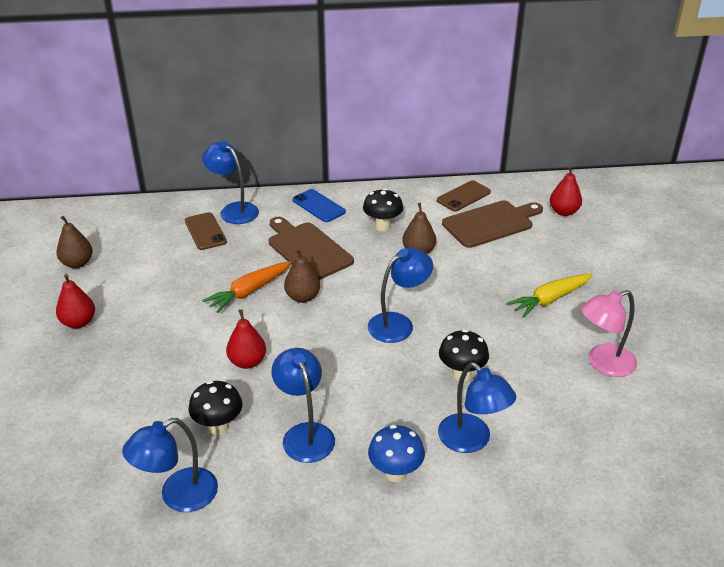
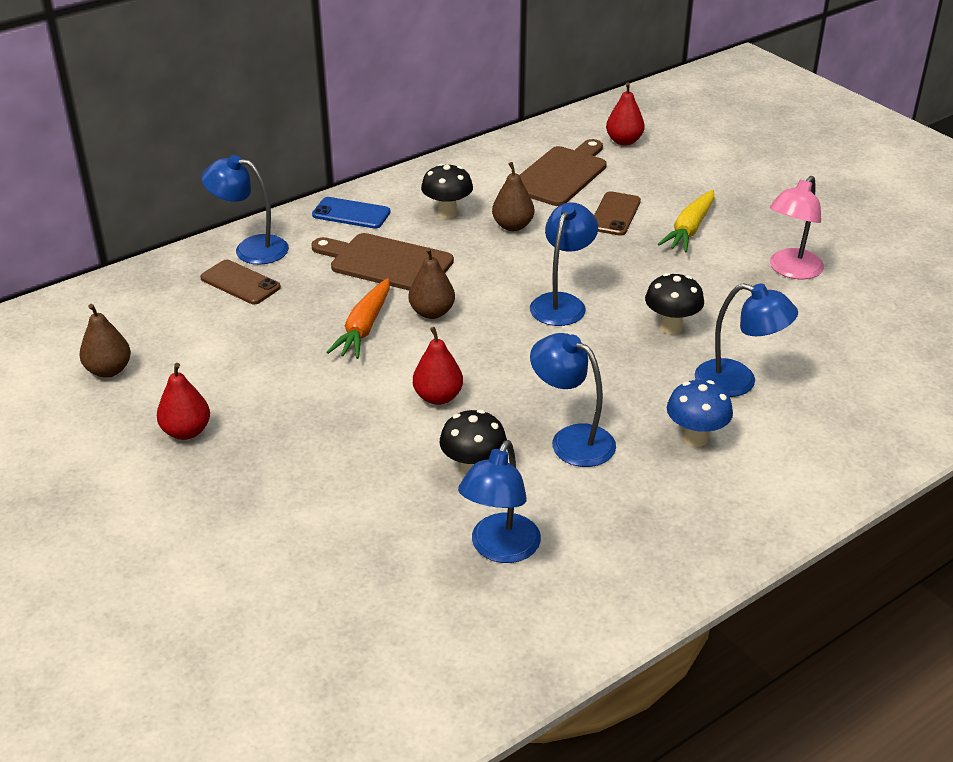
camera: 30 degrees left, 0 degrees up
brown phone [437,180,491,212] -> brown phone moved to [594,191,641,236]

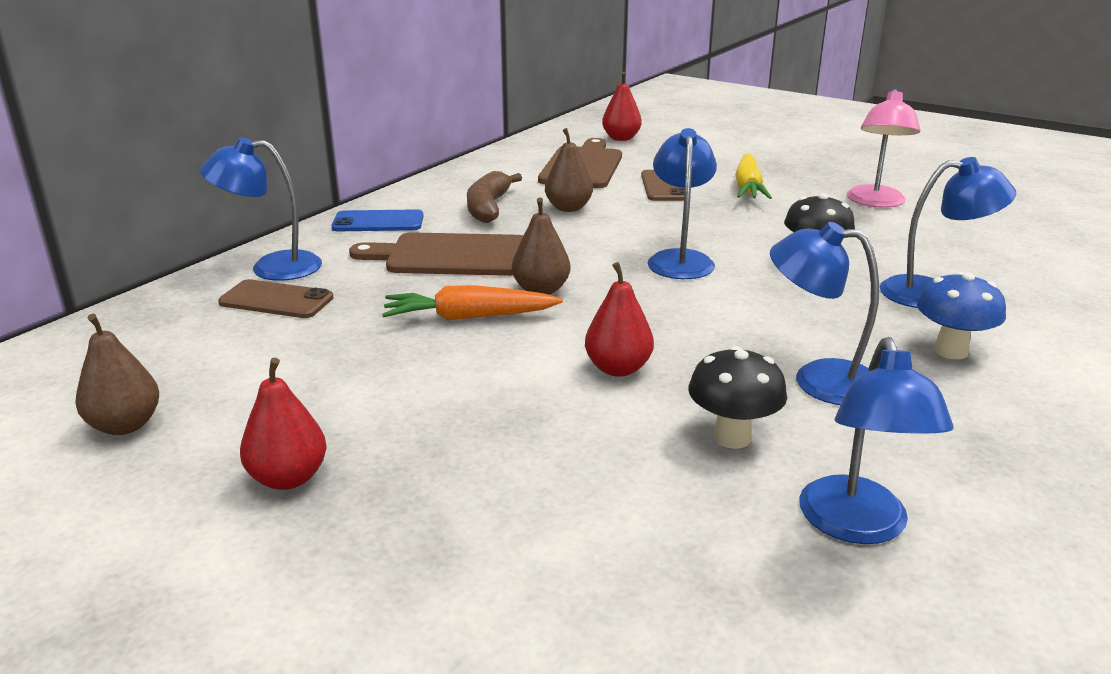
camera: 20 degrees left, 10 degrees down
orange carrot [326,278,390,359] -> orange carrot turned 90 degrees clockwise [382,285,563,321]
black mushroom [421,163,473,218] -> brown banana [467,171,522,223]

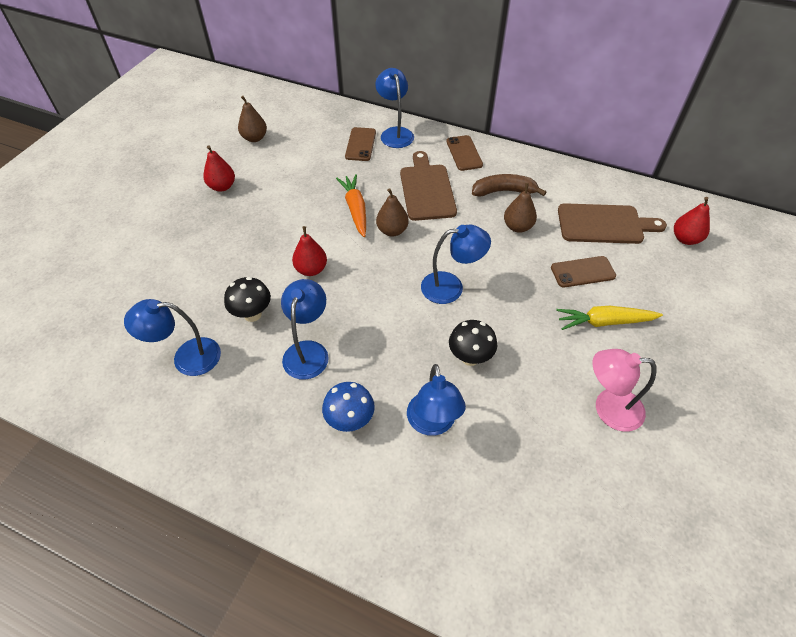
camera: 80 degrees right, 25 degrees up
blue phone [331,209,424,231] -> brown phone [446,135,483,171]

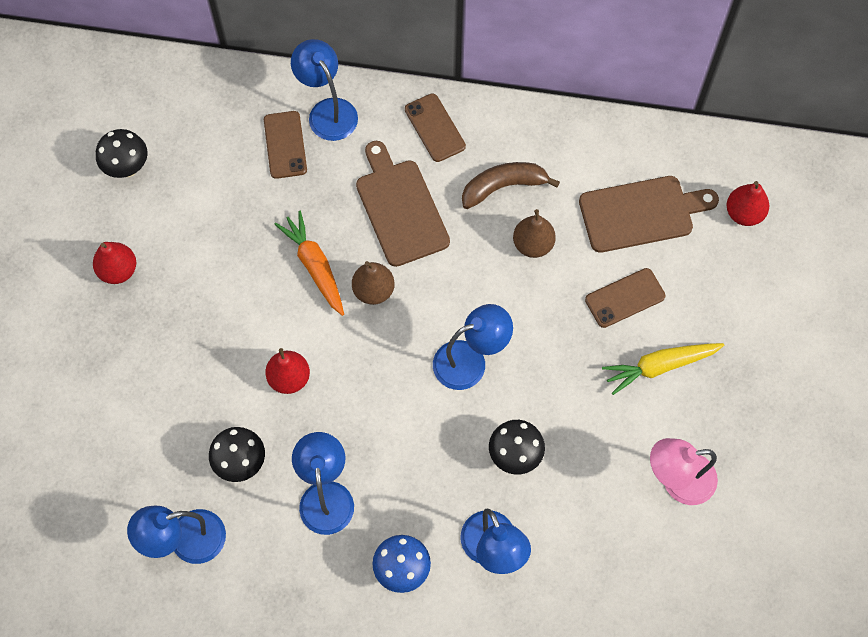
camera: 15 degrees left, 15 degrees up
brown pear [238,96,267,142] -> black mushroom [96,129,148,178]

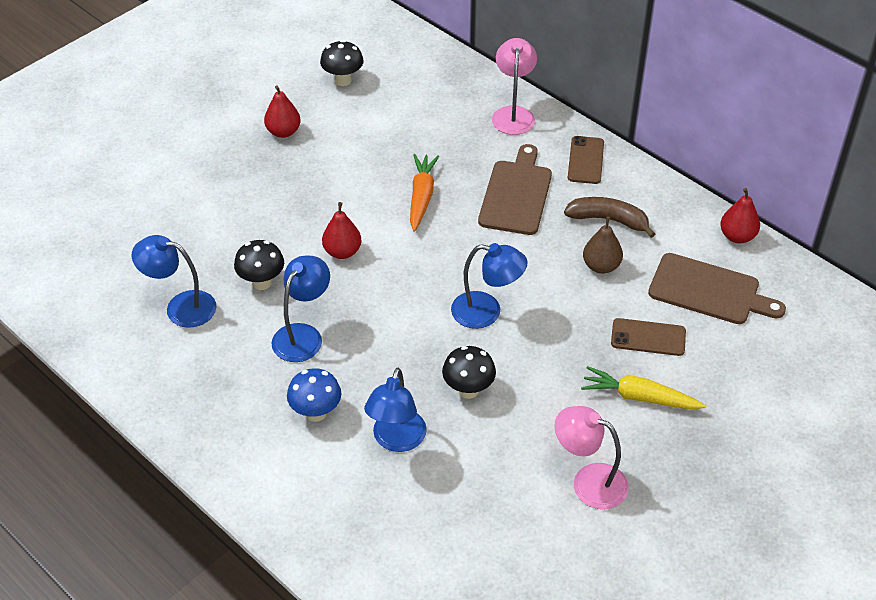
camera: 35 degrees right, 20 degrees down
brown phone [264,111,307,179] -> none
blue lamp [291,39,358,141] -> pink lamp [492,38,537,135]
brown pear [352,261,395,305] -> none
red pear [726,181,769,226] -> red pear moved to [720,188,760,244]

